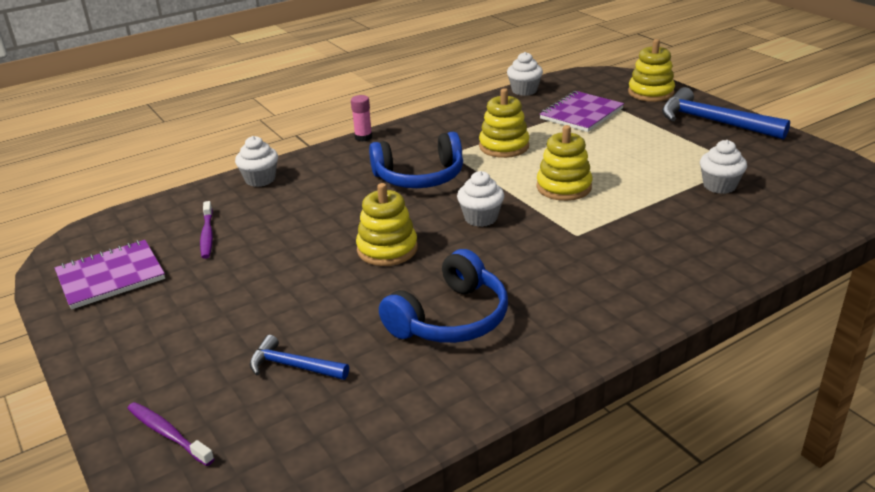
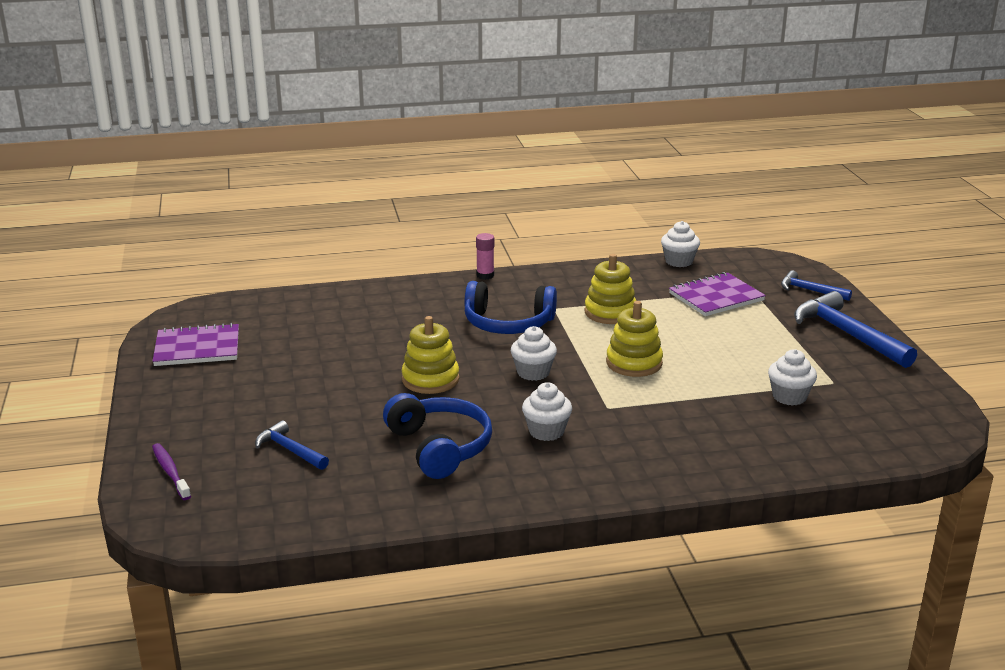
camera: 20 degrees right, 5 degrees down
purple toothbrush [200,201,213,259] -> none
white cupcake [235,136,278,187] -> white cupcake moved to [522,382,572,441]
blue headphones [379,249,508,343] -> blue headphones turned 90 degrees counterclockwise [383,393,492,479]
yellow stacking toy [628,39,675,102] -> blue hammer [781,270,852,301]

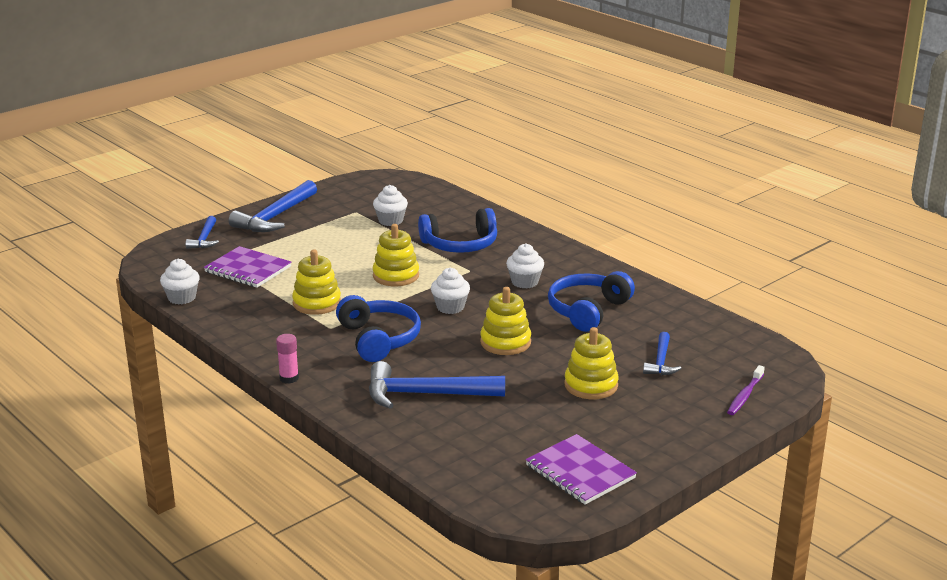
camera: 120 degrees left, 0 degrees up
none -> blue hammer [369,361,505,409]
none -> blue headphones [418,208,497,253]
none -> yellow stacking toy [564,327,619,399]

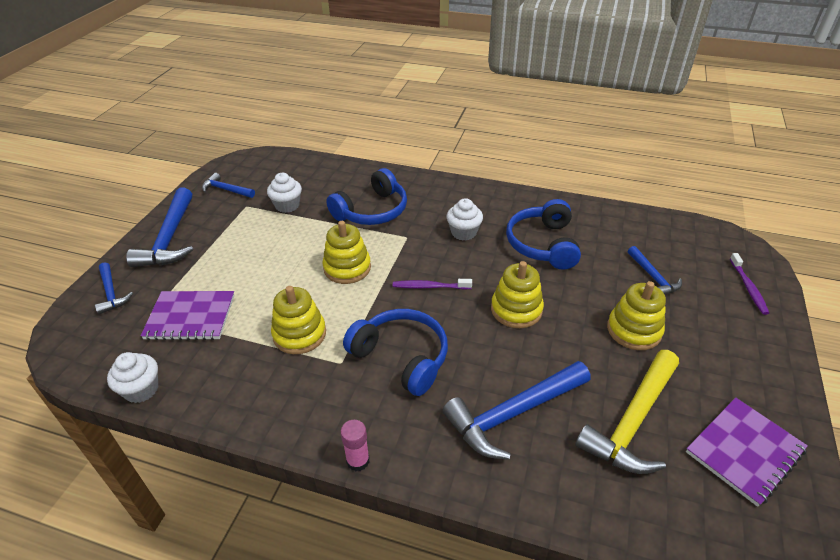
camera: 30 degrees left, 15 degrees up
white cupcake [431,268,470,314] -> purple toothbrush [393,279,472,289]
purple notebook [526,434,637,505] -> purple notebook turned 60 degrees counterclockwise [686,398,808,507]
none -> blue hammer [202,173,255,198]
none -> yellow hammer [575,350,679,474]

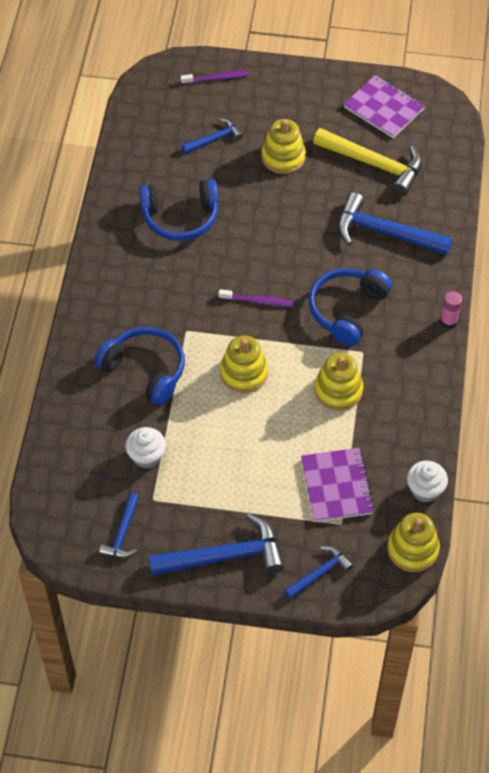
camera: 100 degrees left, 15 degrees up
purple toothbrush [393,279,472,289] -> purple toothbrush turned 75 degrees counterclockwise [218,289,294,307]
blue hammer [442,361,591,460] -> blue hammer turned 150 degrees clockwise [338,192,452,255]
white cupcake [447,198,483,241] -> none
yellow stacking toy [491,261,544,328] -> yellow stacking toy moved to [387,513,440,572]

